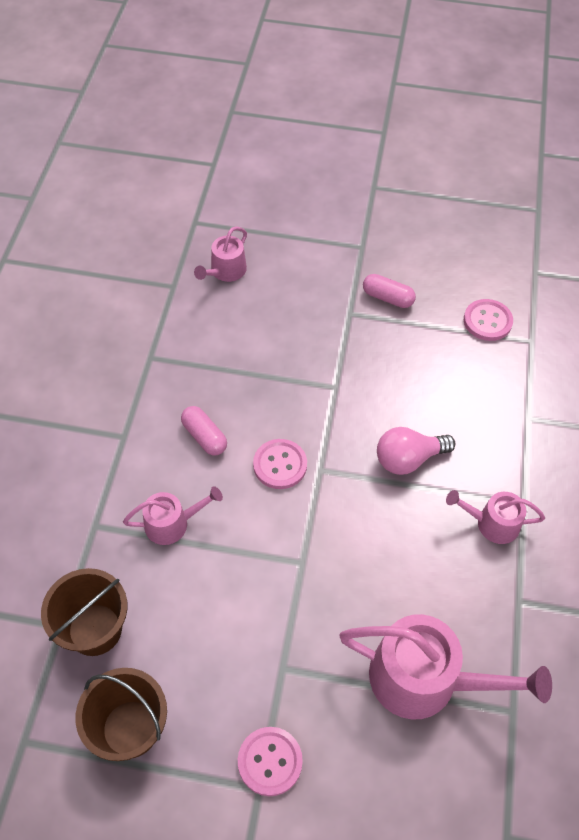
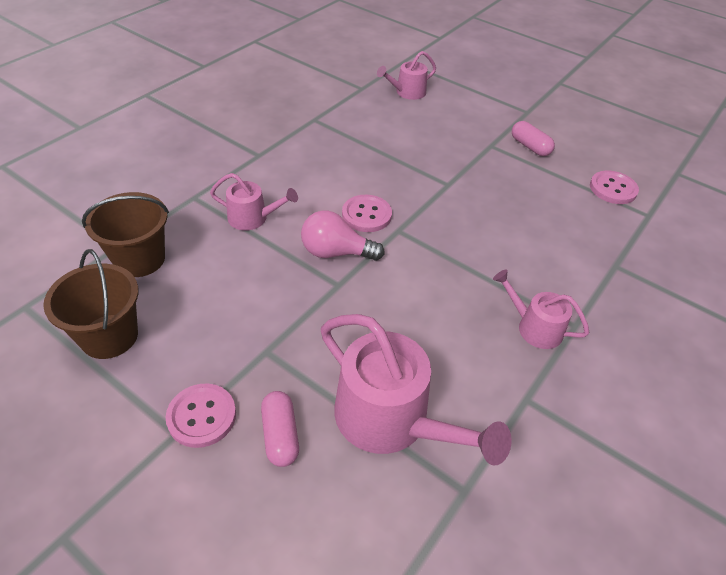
camera: 25 degrees right, 10 degrees down
pink capsule [181,406,227,455] -> pink capsule moved to [261,391,299,467]
pink light bulb [377,427,455,475] -> pink light bulb moved to [301,211,385,261]

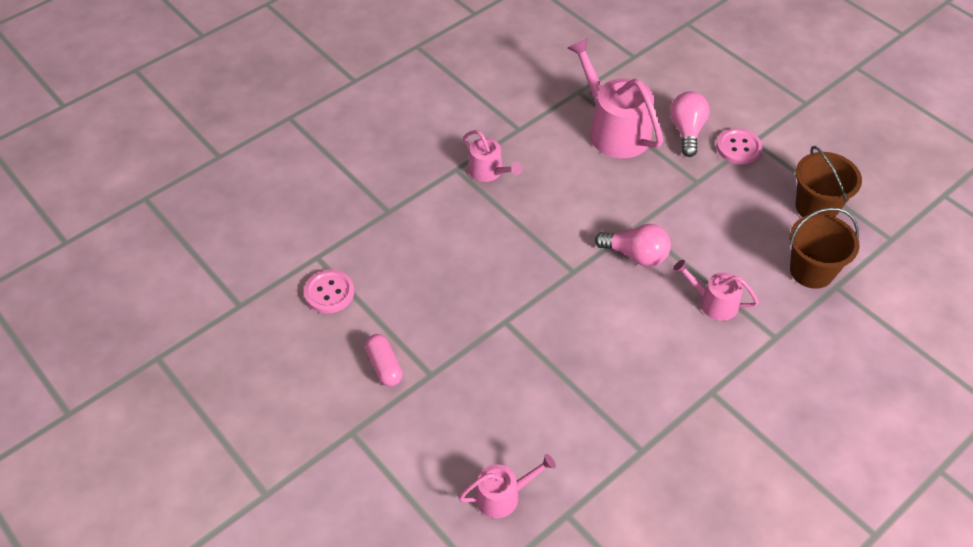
camera: 165 degrees left, 5 degrees up
pink capsule [261,391,299,467] -> pink light bulb [670,91,709,157]
pink button [342,195,392,232] -> none

